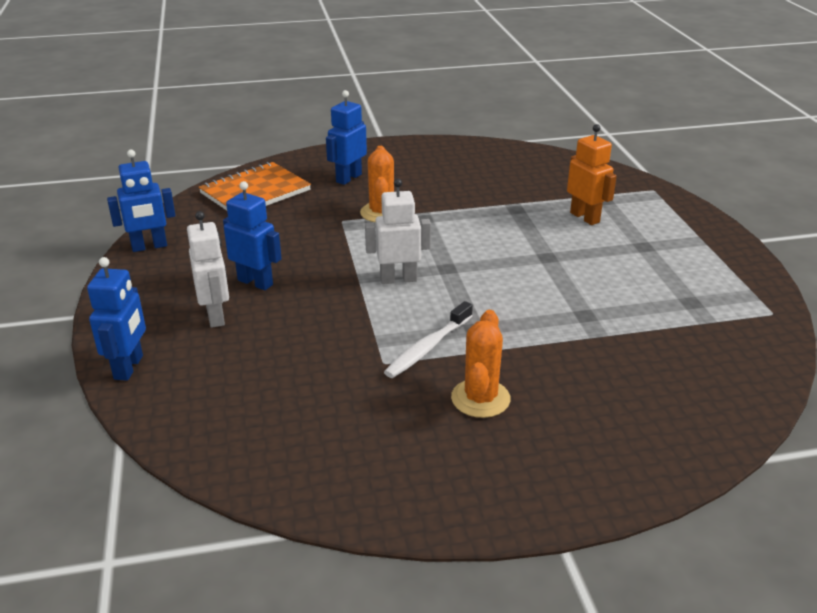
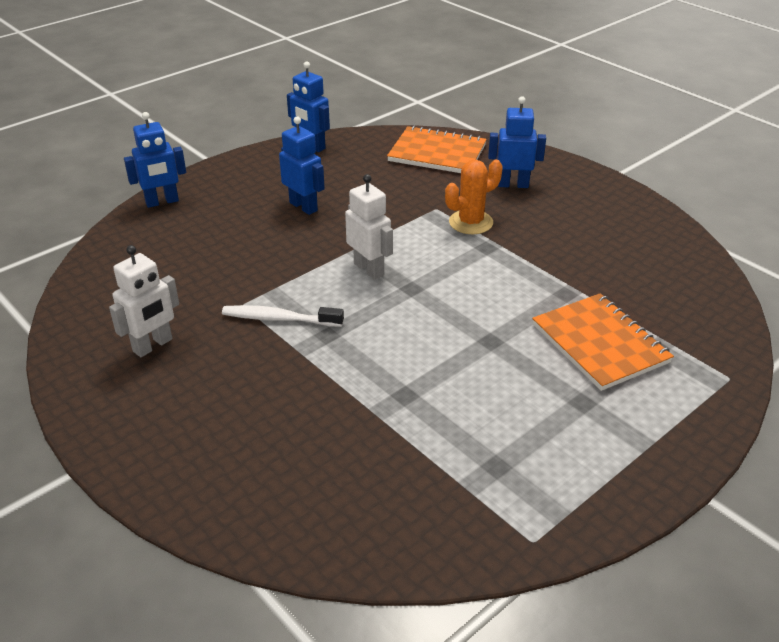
camera: 60 degrees right, 5 degrees up
white robot [187,211,229,328] -> white robot moved to [109,245,179,357]
blue robot [223,181,282,290] -> blue robot turned 45 degrees counterclockwise [279,117,325,215]
orange cactus [451,310,511,418] -> none
orange robot [567,124,617,225] -> orange notebook [532,293,674,391]

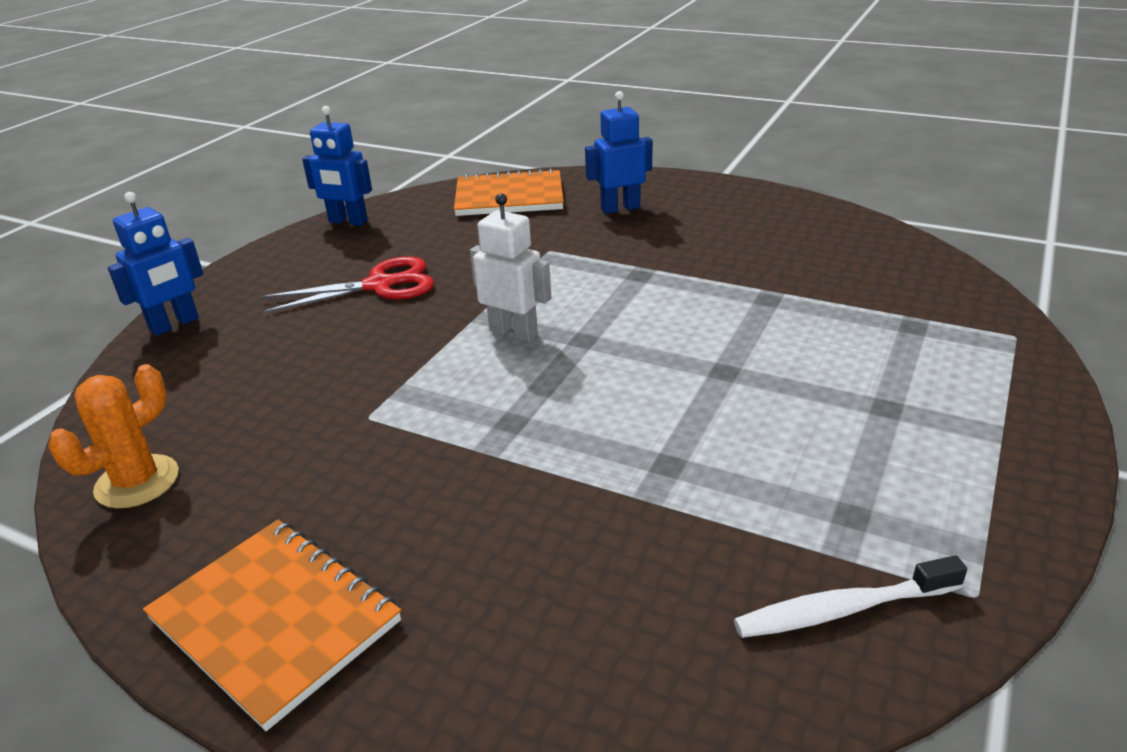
camera: 20 degrees left, 5 degrees down
white robot [109,245,179,357] -> none
white toothbrush [222,305,344,327] -> white toothbrush moved to [734,555,967,638]
blue robot [279,117,325,215] -> red scissors [260,256,434,313]
orange cactus [445,160,502,234] -> orange cactus moved to [48,364,179,508]
orange notebook [532,293,674,391] -> orange notebook moved to [143,520,401,731]

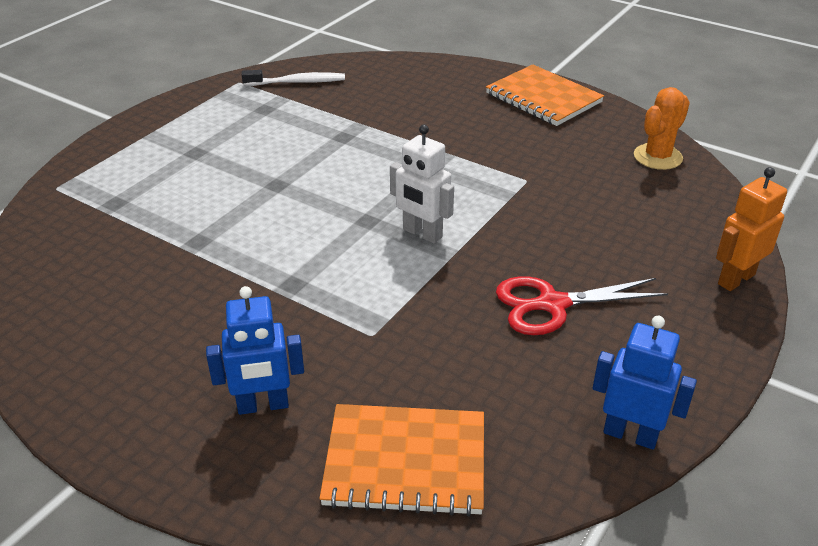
camera: 175 degrees left, 5 degrees up
blue robot [108,192,203,336] -> orange robot [716,167,787,291]

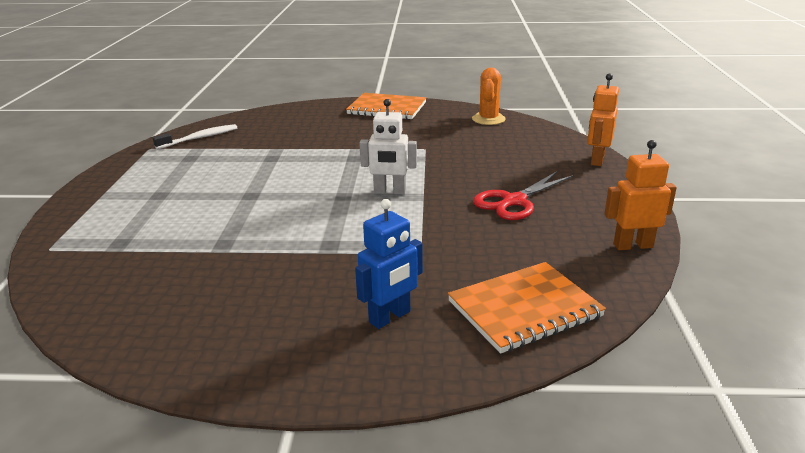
camera: 30 degrees left, 10 degrees down
blue robot [593,316,697,450] -> orange robot [604,140,677,250]

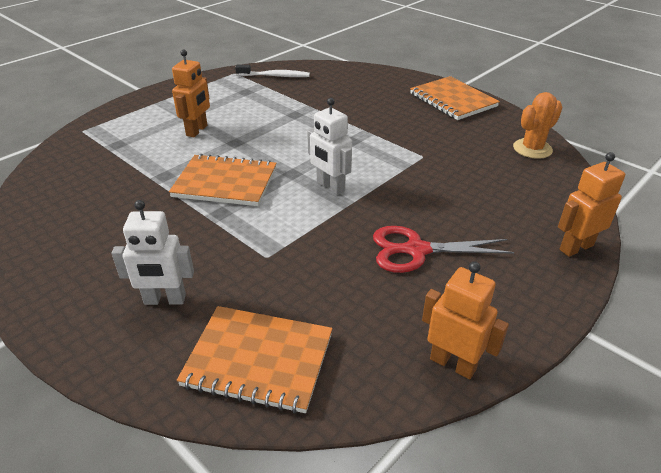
camera: 40 degrees right, 10 degrees up
blue robot [355,199,423,329] -> white robot [112,200,194,305]
none -> orange notebook [169,154,277,206]
none -> orange robot [172,50,210,137]

